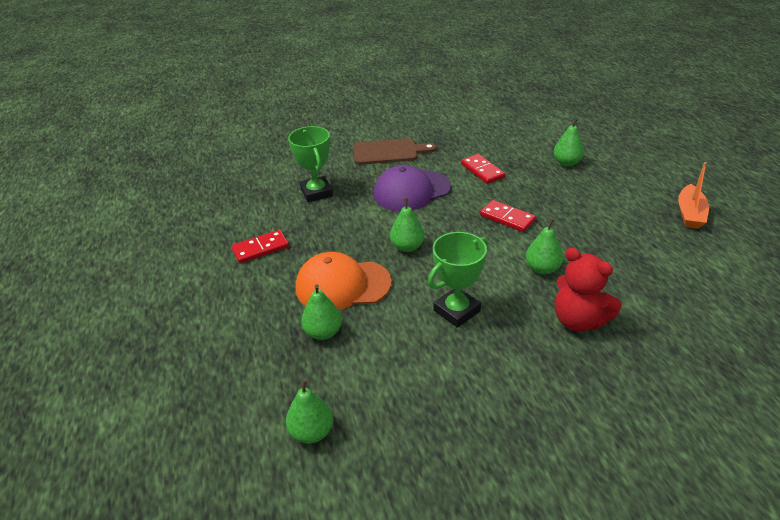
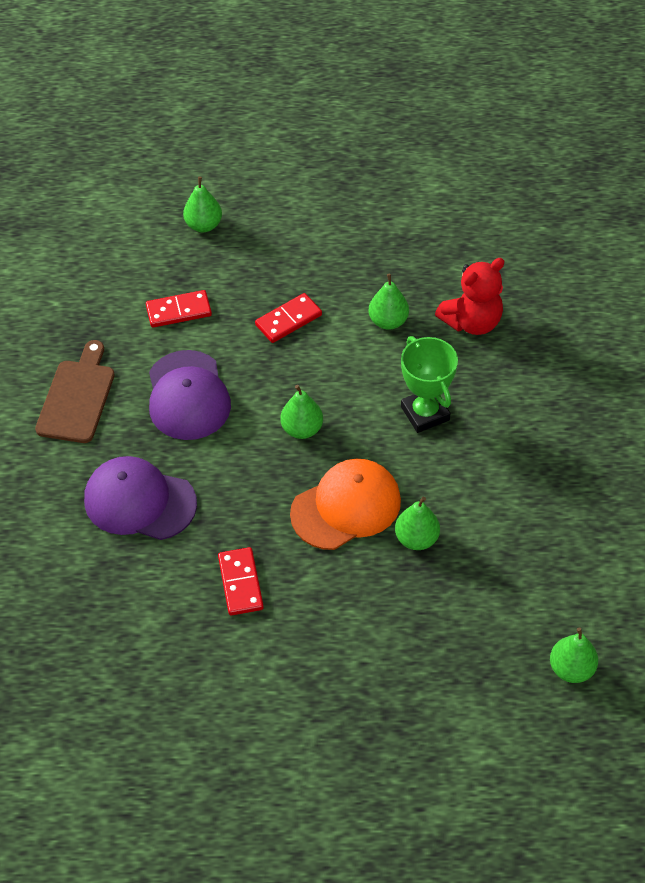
camera: 75 degrees left, 15 degrees up
green pear [286,379,333,444] -> green pear moved to [550,628,598,683]
green trophy [288,126,333,202] -> purple cap [84,456,197,540]
orange cap [296,252,392,310] -> orange cap turned 135 degrees counterclockwise [290,459,401,550]
orange boat [678,162,709,229] -> none

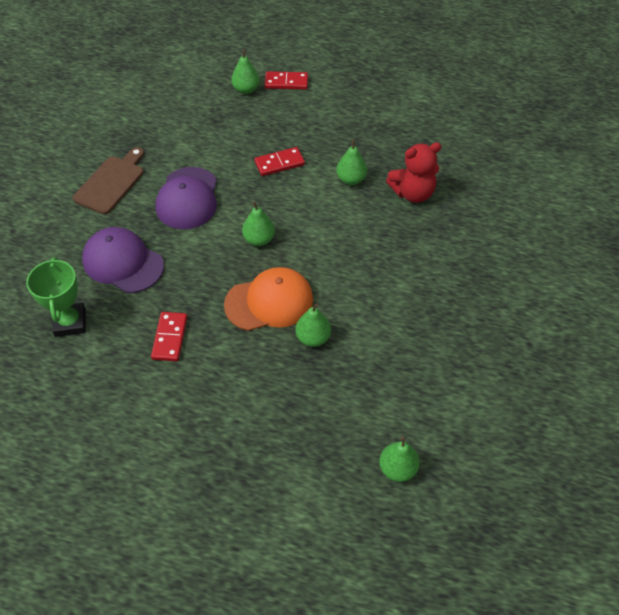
camera: 15 degrees right, 0 degrees up
red domino [146,290,212,328] -> red domino moved to [265,71,308,89]
green trophy [401,336,458,433] -> green trophy moved to [26,257,86,337]

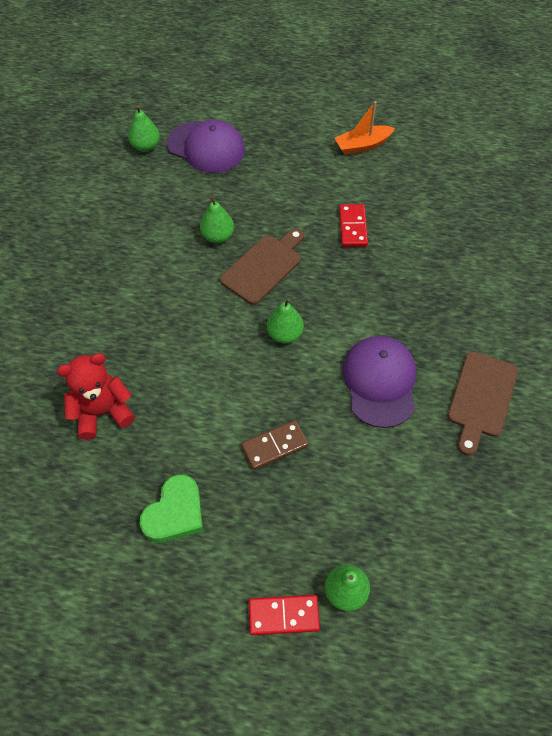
camera: 175 degrees right, 5 degrees up
green trophy [26,257,86,337] -> none
purple cap [82,227,164,293] -> purple cap moved to [167,120,245,173]
orange cap [224,267,313,331] -> brown cutting board [220,228,304,305]
red domino [254,147,305,176] -> brown domino [241,420,309,470]
green pear [336,139,367,185] -> none
none -> green heart [140,475,203,543]
none -> orange boat [335,101,395,155]

